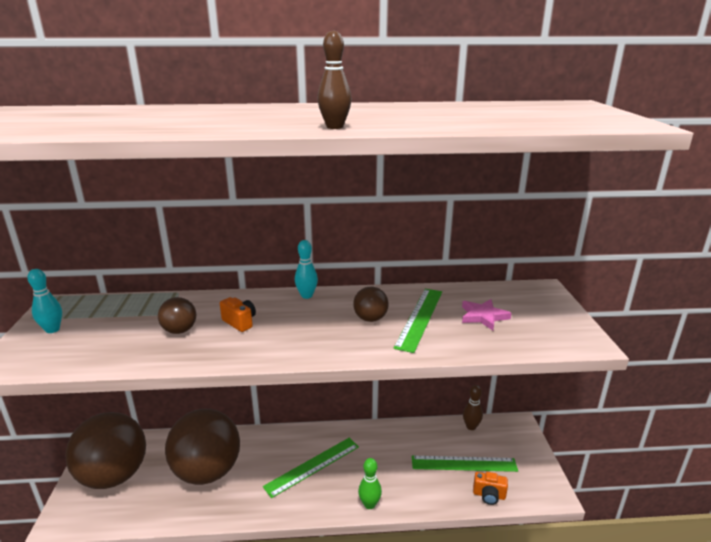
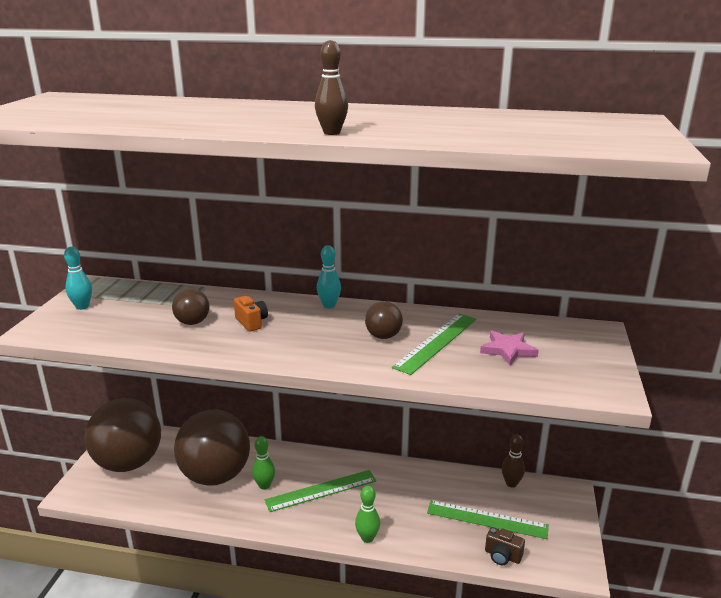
camera: 15 degrees right, 0 degrees up
orange camera [473,472,508,505] -> brown camera [485,527,525,565]
none -> green bowling pin [252,436,275,490]

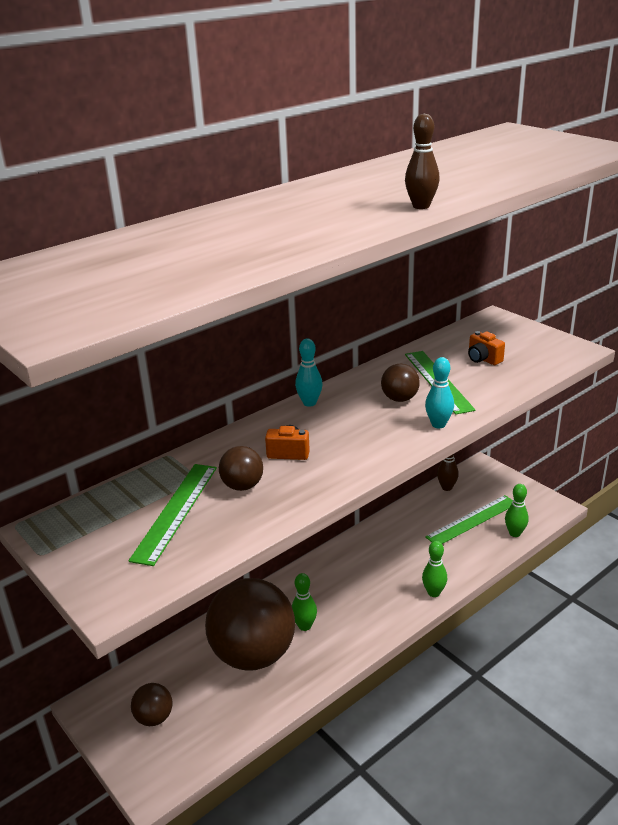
camera: 50 degrees left, 5 degrees up
turquoise bowling pin [64,247,92,310] -> turquoise bowling pin moved to [425,357,454,428]
brown ball [84,398,161,472] -> brown ball [131,683,173,726], size x0.43
green ruler [265,470,376,512] -> green ruler moved to [128,464,217,566]
pink star [480,331,539,366] -> orange camera [468,331,505,365]
brown camera [485,527,525,565] -> green bowling pin [505,484,529,537]

